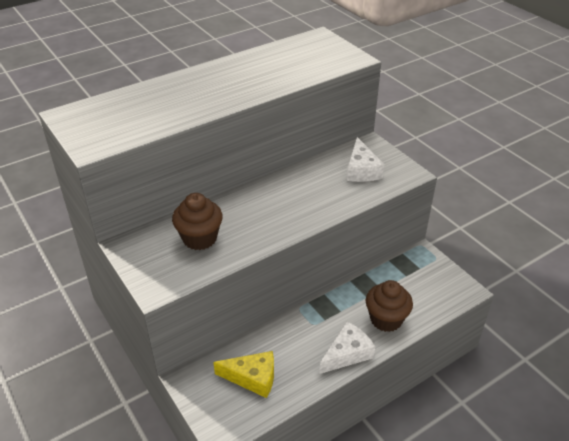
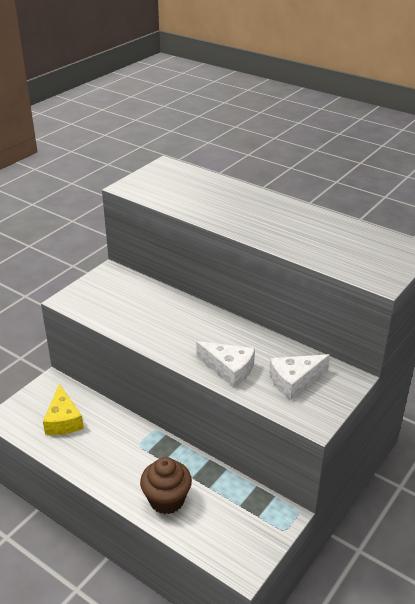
camera: 70 degrees right, 5 degrees down
brown cupcake [172,193,223,250] -> none
white cheese [319,321,375,374] -> white cheese moved to [196,341,255,388]

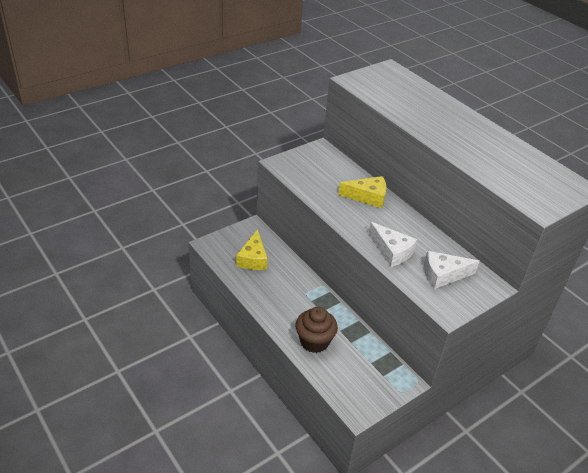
camera: 15 degrees right, 5 degrees up
none -> yellow cheese [338,176,386,208]

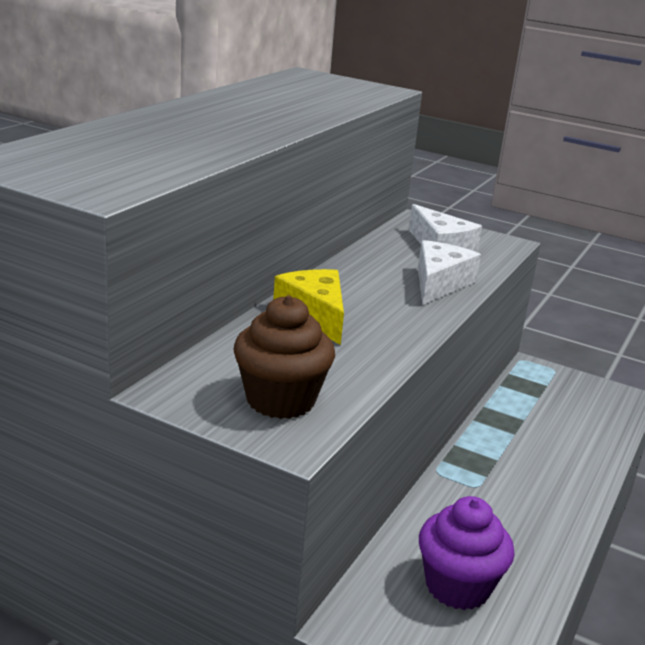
camera: 115 degrees left, 15 degrees down
yellow cheese [236,229,268,270] -> purple cupcake [419,496,515,610]
brown cupcake [296,307,338,353] -> brown cupcake moved to [234,295,335,419]

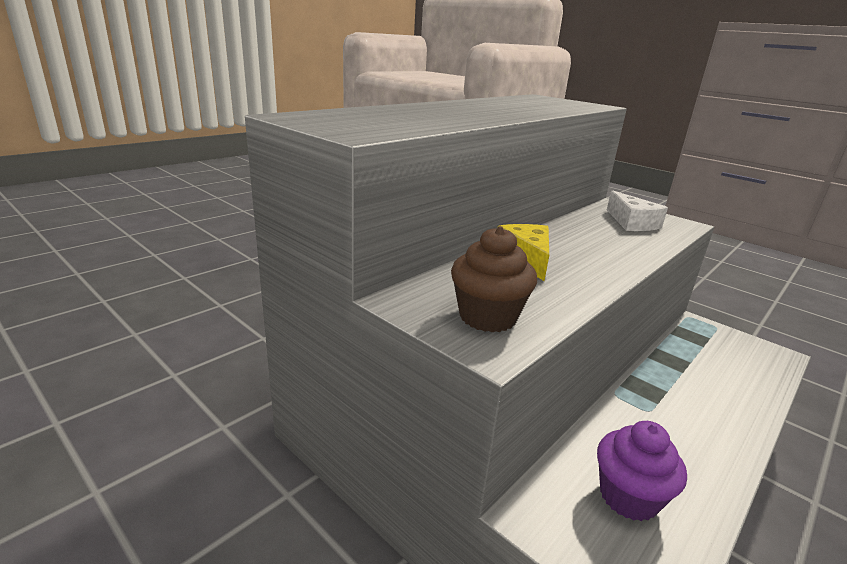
camera: 15 degrees right, 0 degrees up
white cheese [418,240,481,305] -> none

